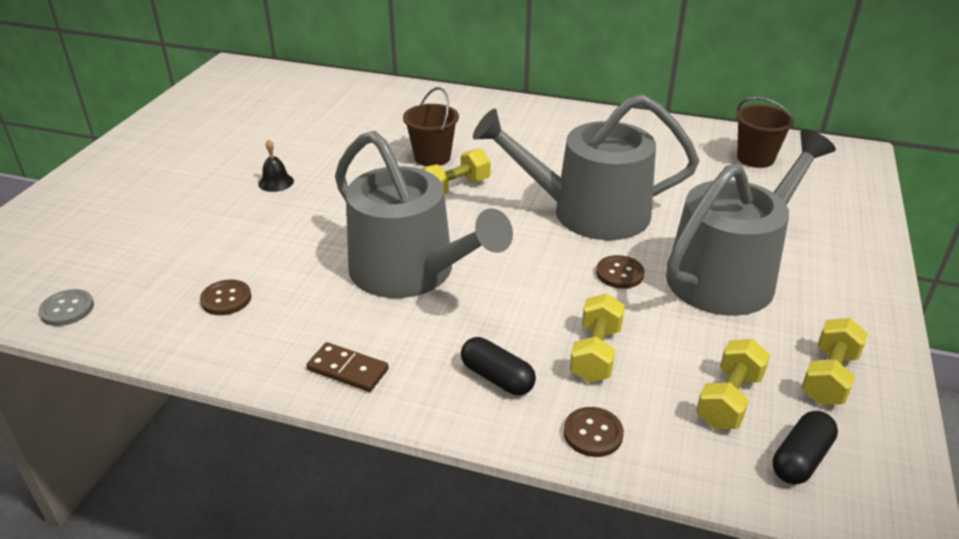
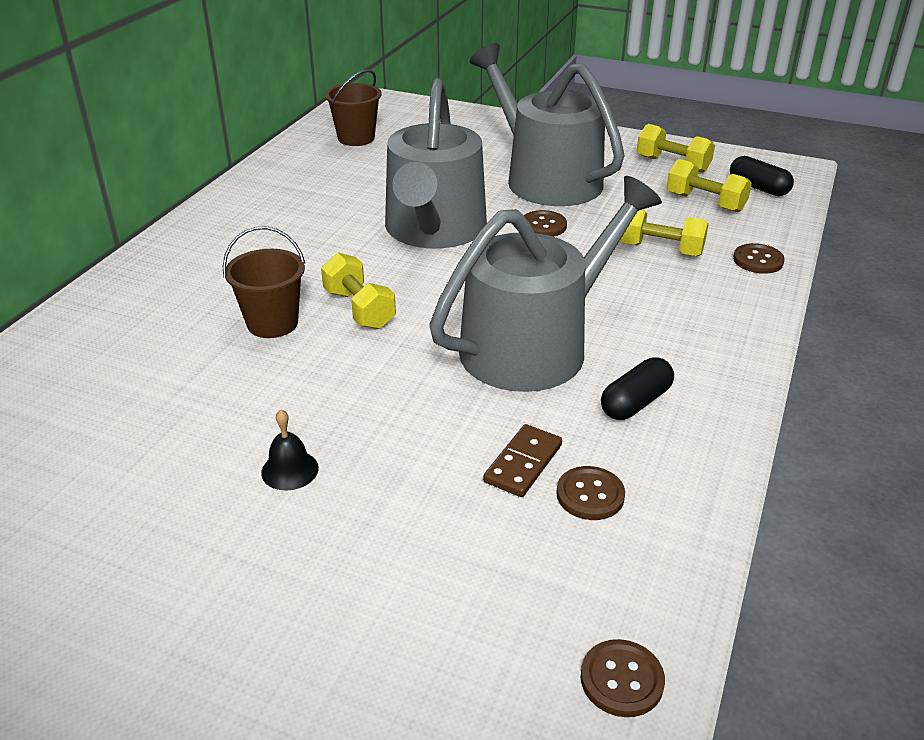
camera: 85 degrees left, 0 degrees up
grey button [38,289,94,326] -> brown button [581,639,665,717]
brown domino [306,342,389,392] -> brown domino moved to [483,424,562,497]
black capsule [461,337,536,395] -> black capsule moved to [601,357,674,420]

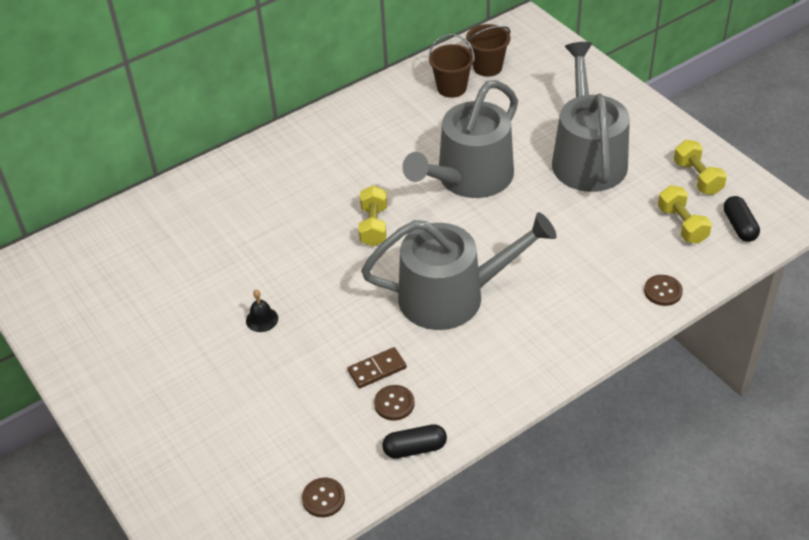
camera: 35 degrees right, 10 degrees up
brown bucket [223,226,305,338] -> brown bucket moved to [428,34,475,98]
brown button [524,210,567,237] -> none
black capsule [601,357,674,420] -> black capsule moved to [382,424,447,458]
yellow dumbbell [620,209,709,256] -> none

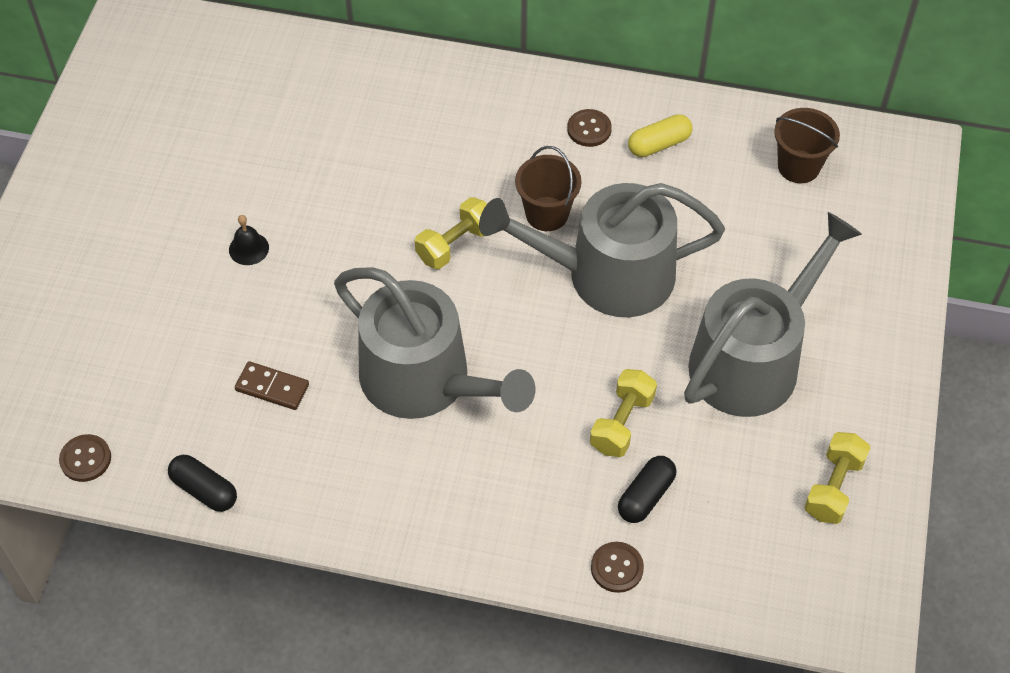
camera: 45 degrees right, 10 degrees up
brown button [374,385,415,421] -> brown button moved to [567,109,612,147]
brown bucket [428,34,475,98] -> brown bucket moved to [515,146,581,231]
yellow dumbbell [658,185,712,244] -> yellow dumbbell moved to [590,369,657,457]
black capsule [723,196,760,242] -> black capsule moved to [618,456,676,523]
none -> yellow capsule [628,114,693,157]

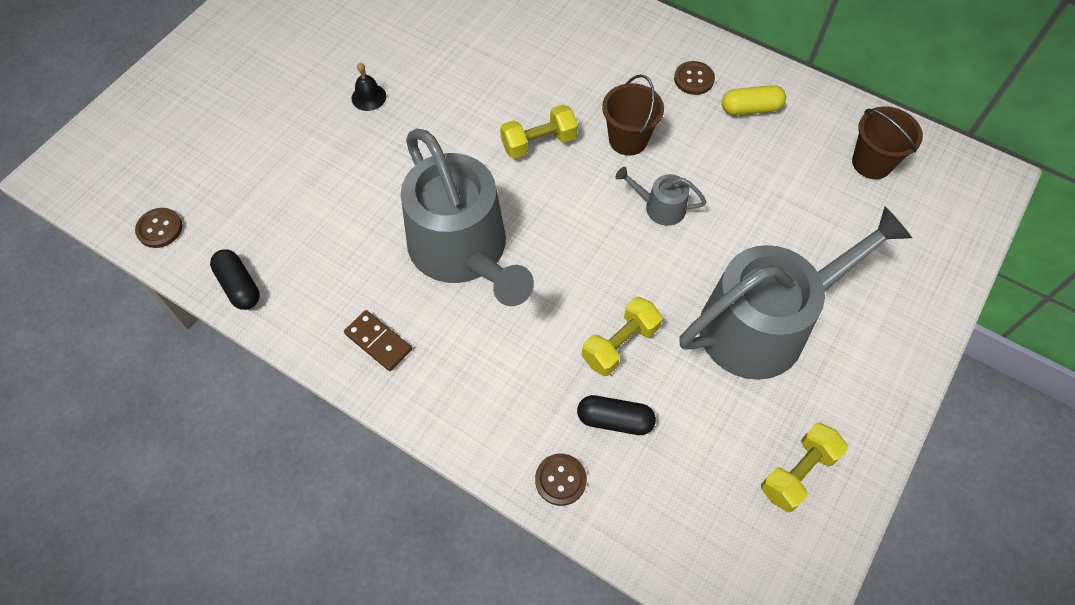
camera: 20 degrees right, 5 degrees up
brown domino [235,361,309,410] -> brown domino moved to [344,310,412,371]
grey watering can [479,183,725,317] -> grey watering can [616,167,706,226], size x0.41
black capsule [618,456,676,523] -> black capsule turned 45 degrees clockwise [577,395,656,435]

